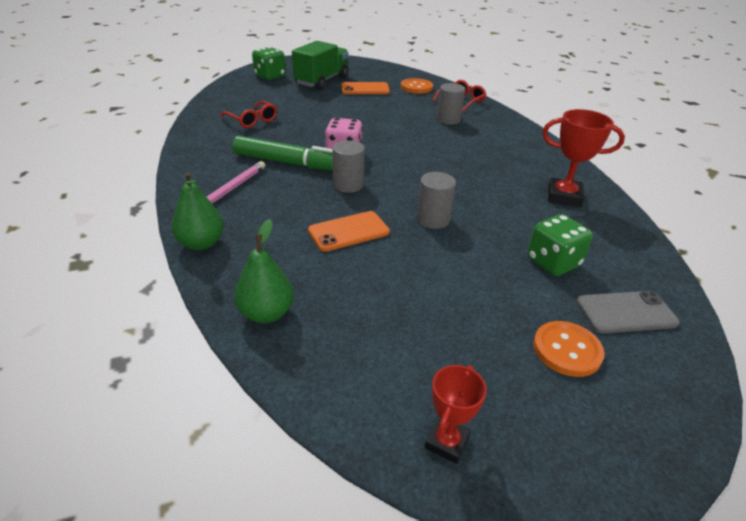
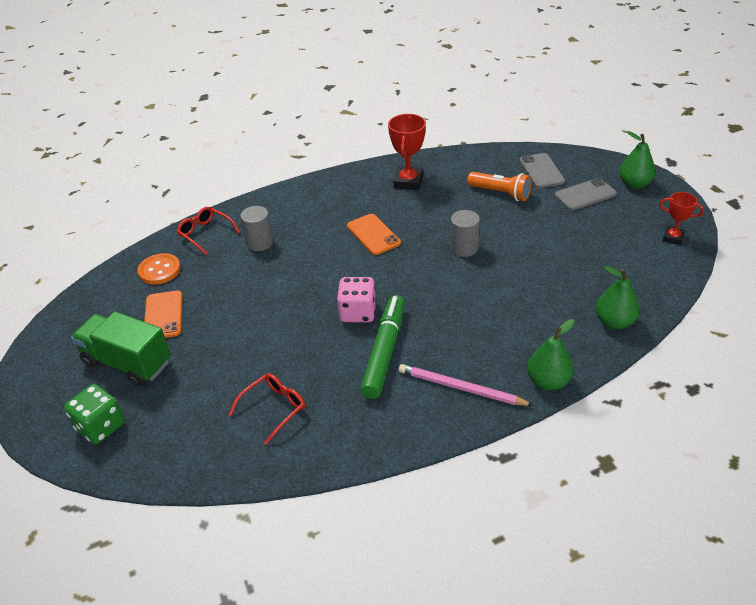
camera: 90 degrees left, 5 degrees up
orange phone [308,211,390,252] -> orange phone moved to [347,214,401,255]
grey cylinder [332,140,365,193] -> none
green dice [527,214,593,276] -> orange flashlight [467,172,532,201]
orange button [533,321,605,377] -> grey phone [555,178,617,210]
none -> green pear [619,131,655,189]

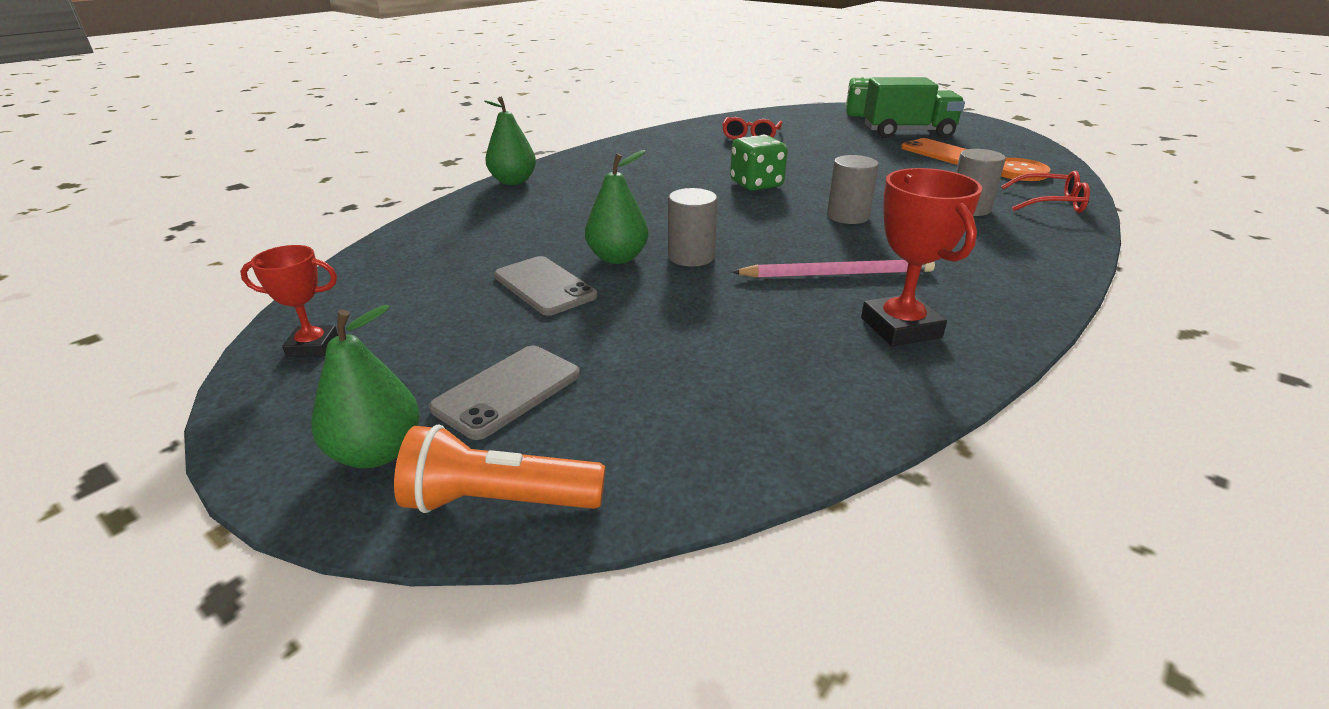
camera: 150 degrees right, 10 degrees down
pink dice [337,277,376,322] -> green dice [730,135,788,191]
orange phone [347,214,401,255] -> none
green marker [360,295,405,399] -> none
pink pencil [399,364,534,406] -> pink pencil moved to [732,260,935,278]
orange flashlight [467,172,532,201] -> orange flashlight moved to [394,424,605,513]
grey phone [520,153,565,188] -> grey phone moved to [494,256,597,316]
green pear [596,266,640,329] -> green pear moved to [585,150,648,264]
none -> grey cylinder [827,155,879,224]

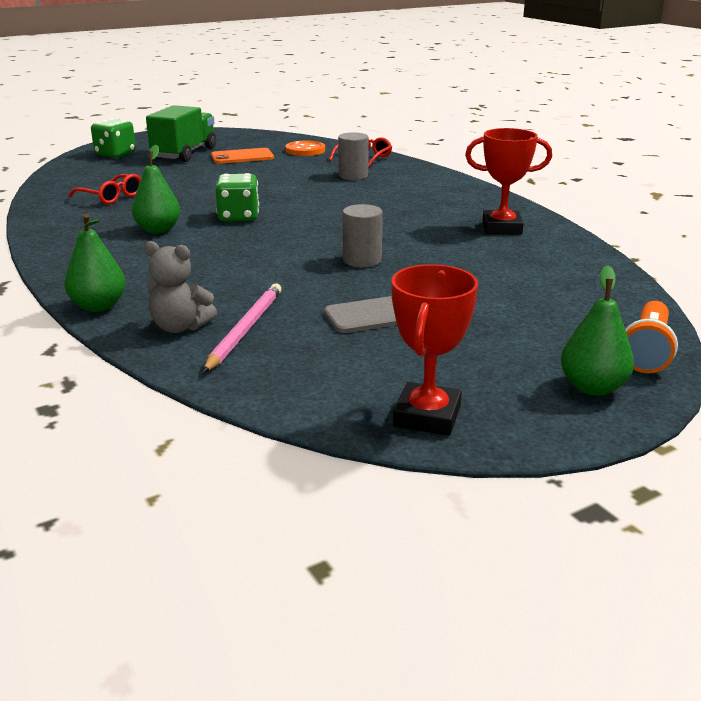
camera: 70 degrees left, 5 degrees down
red trophy [240,245,338,357] -> red trophy [391,264,478,436], size x1.59
grey phone [429,346,580,440] -> none
green pear [585,150,648,264] -> green pear moved to [132,145,180,234]
pink pencil [732,260,935,278] -> pink pencil moved to [203,283,282,373]
grey cylinder [827,155,879,224] -> none
none -> grey teddy bear [144,241,217,333]

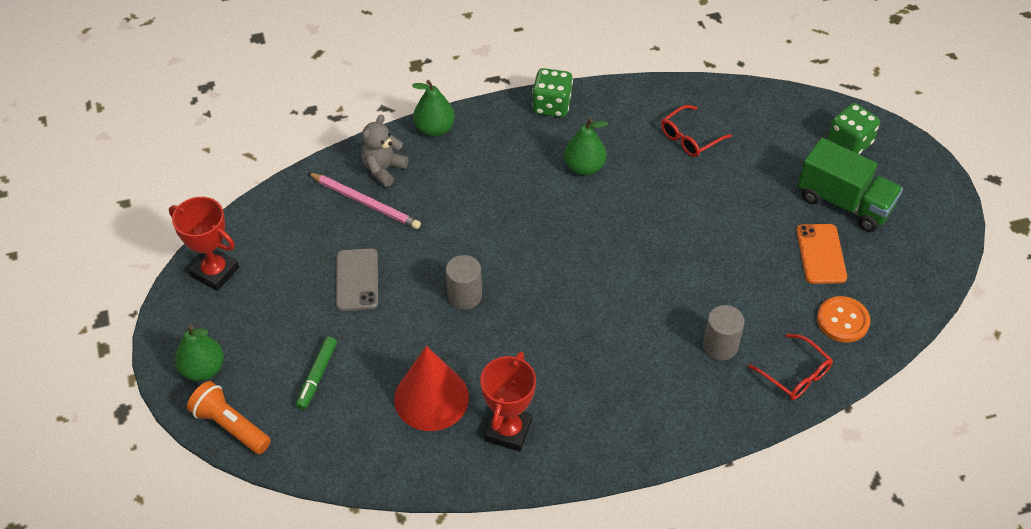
camera: 105 degrees right, 25 degrees up
green dice [215,173,259,221] -> green dice moved to [532,68,573,117]
none -> green marker [296,337,337,410]
none -> red cone [394,346,469,431]

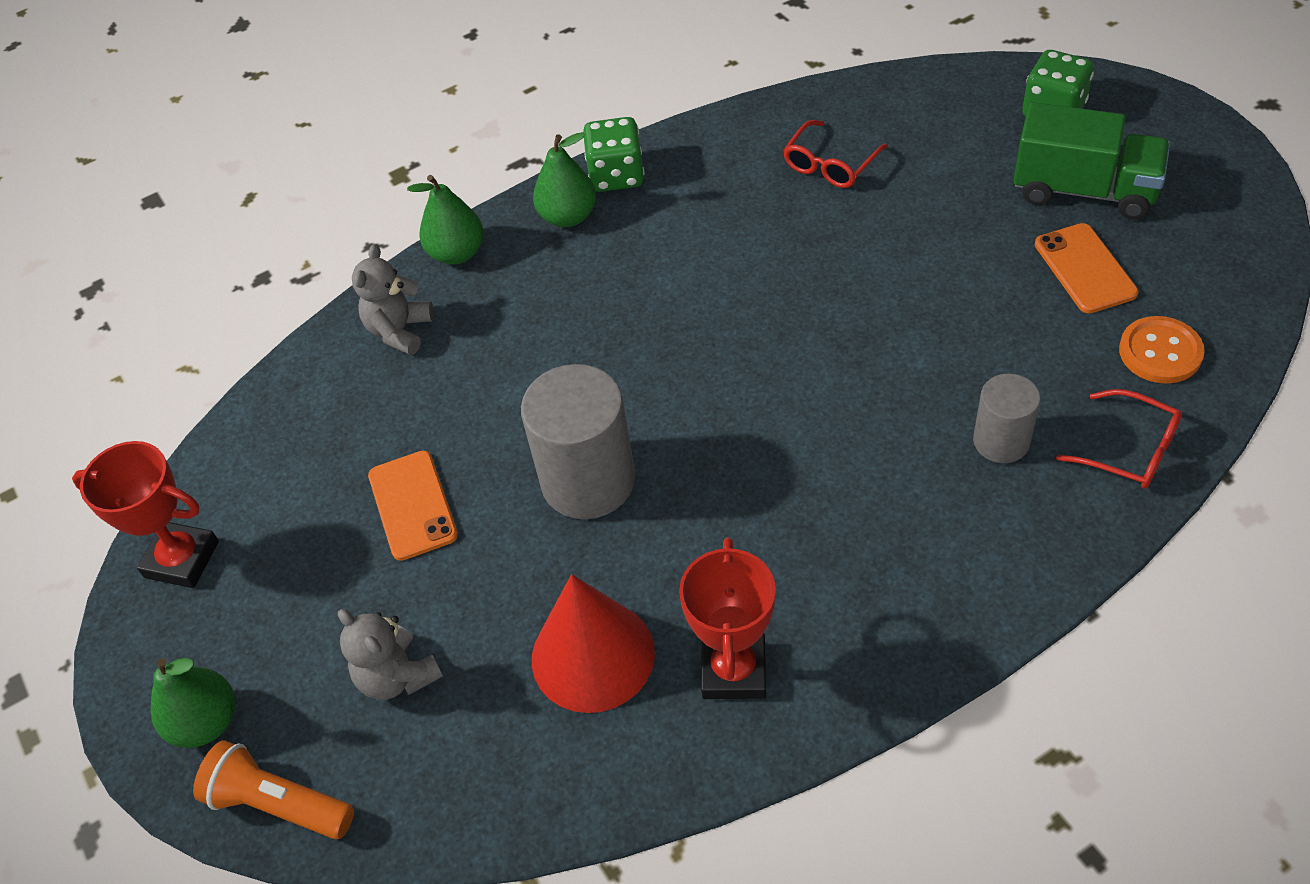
camera: 10 degrees left, 0 degrees up
green marker [296,337,337,410] -> grey teddy bear [338,609,443,700]
pink pencil [308,173,421,229] -> none
grey phone [336,248,378,311] -> orange phone [368,451,458,561]
grey cylinder [446,255,482,310] -> grey cylinder [521,364,635,519], size x1.73
green pear [564,119,608,175] -> green pear moved to [533,132,596,227]

